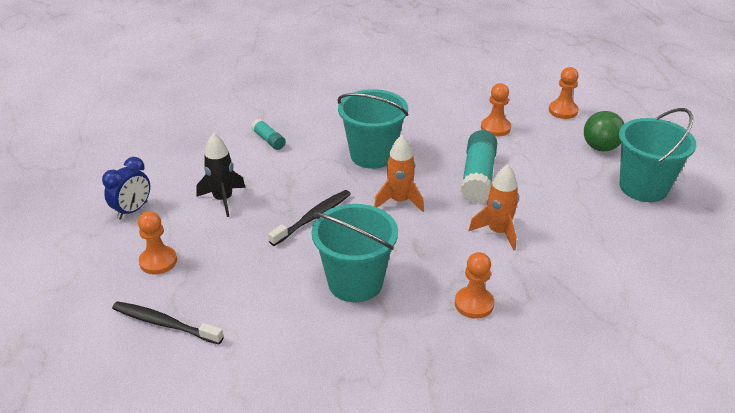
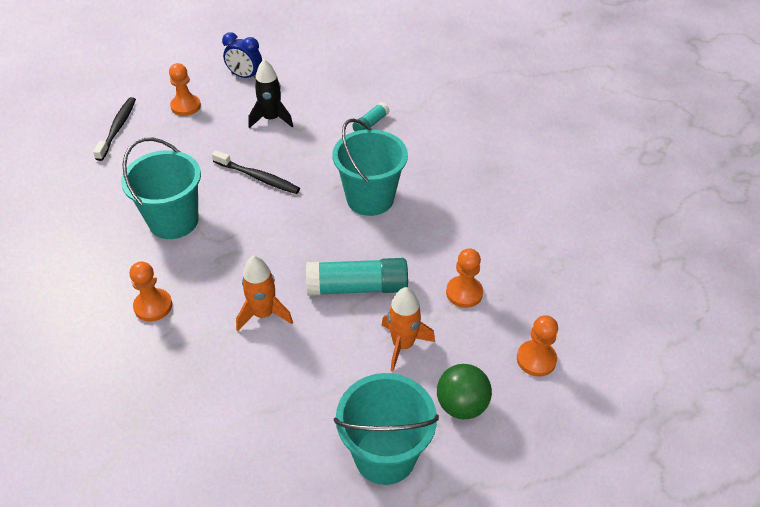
camera: 75 degrees right, 10 degrees up
orange rocket [374,135,424,212] -> orange rocket moved to [382,287,435,371]

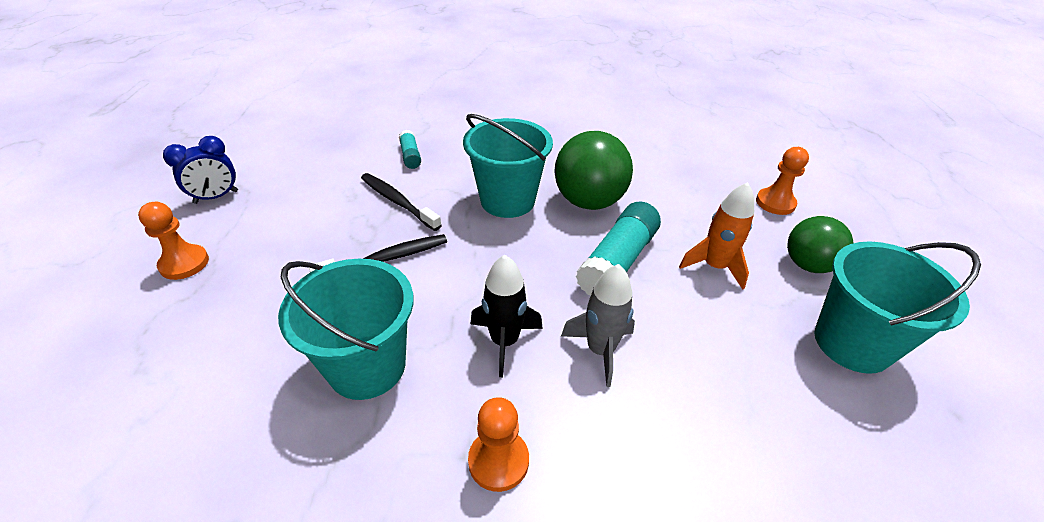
camera: 55 degrees left, 5 degrees down
black toothbrush [93,97,136,161] -> black toothbrush moved to [361,173,442,231]
orange rocket [236,255,293,331] -> grey rocket [561,264,635,387]
black rocket [248,59,293,128] -> black rocket moved to [470,255,543,377]
orange pawn [446,248,483,308] -> none
none -> green ball [554,131,633,210]

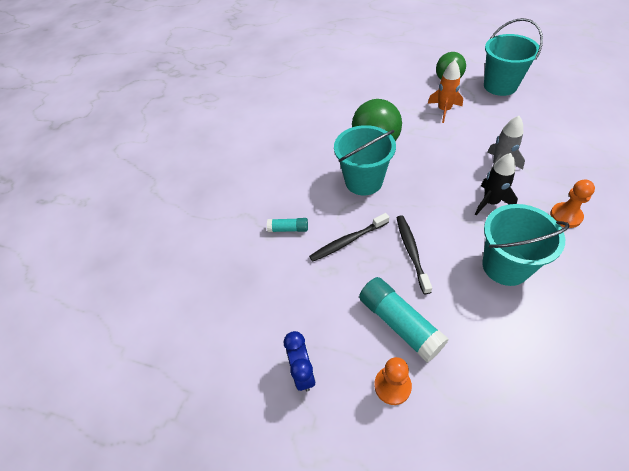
camera: 65 degrees left, 10 degrees up
turquoise glue stick [576,201,661,295] -> turquoise glue stick moved to [359,277,449,363]
orange pawn [756,147,809,215] -> none

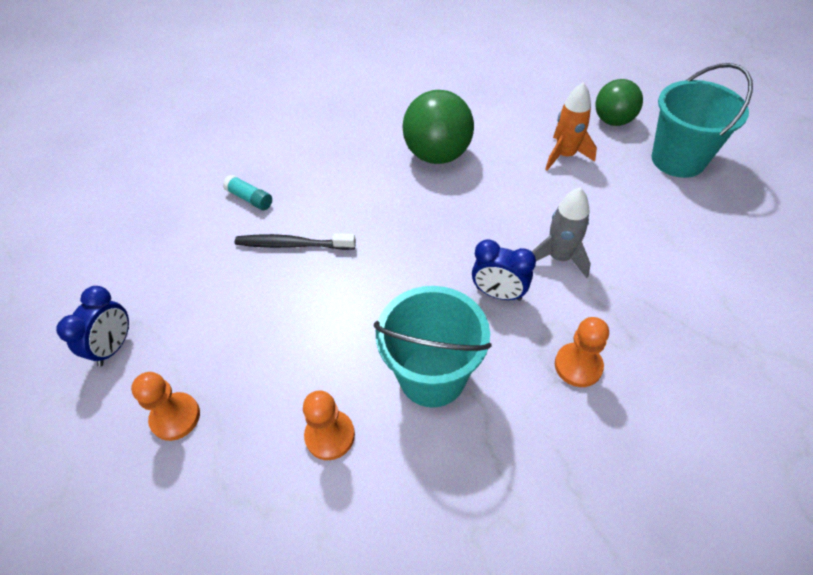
camera: 30 degrees right, 0 degrees up
turquoise bucket [334,125,396,195] -> none
turquoise glue stick [359,277,449,363] -> none
black toothbrush [396,215,432,294] -> none
black rocket [475,153,518,215] -> blue clock [472,239,536,301]
none -> orange pawn [303,390,355,460]

